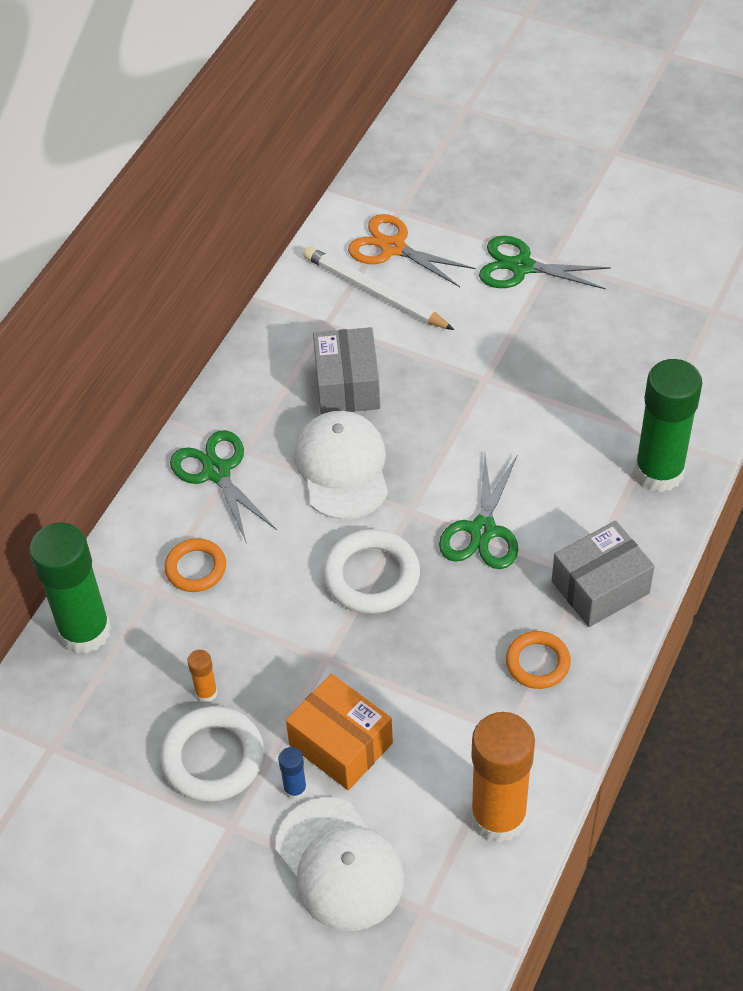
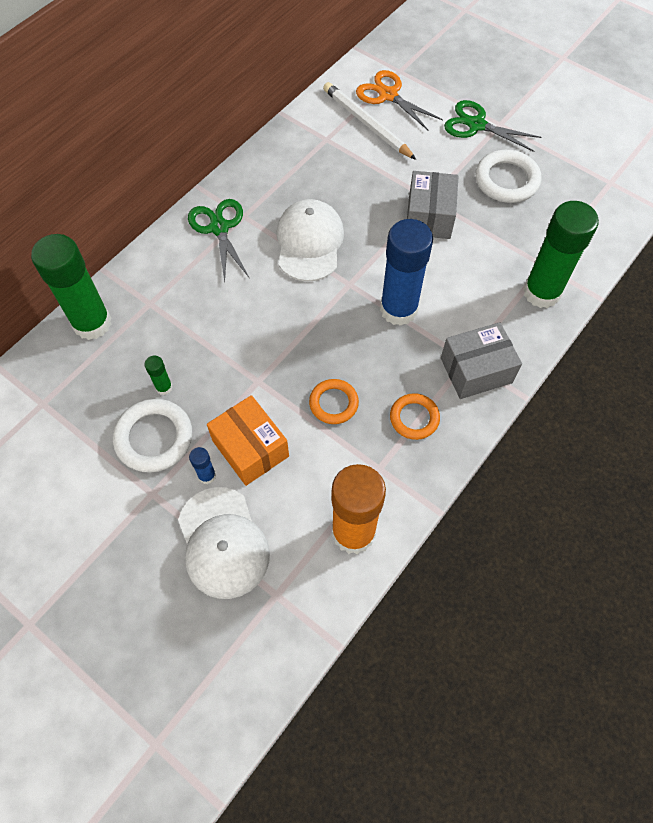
camera: 10 degrees right, 10 degrees up
orange ring [165,538,226,592] -> orange ring moved to [309,379,359,424]
orange glue stick [187,650,217,703] -> green glue stick [144,356,173,395]
grey box [313,327,380,414] -> grey box moved to [407,171,459,239]
white ring [323,529,420,614] -> white ring moved to [475,150,542,203]
green scissors [439,454,518,569] -> blue glue stick [380,219,433,326]

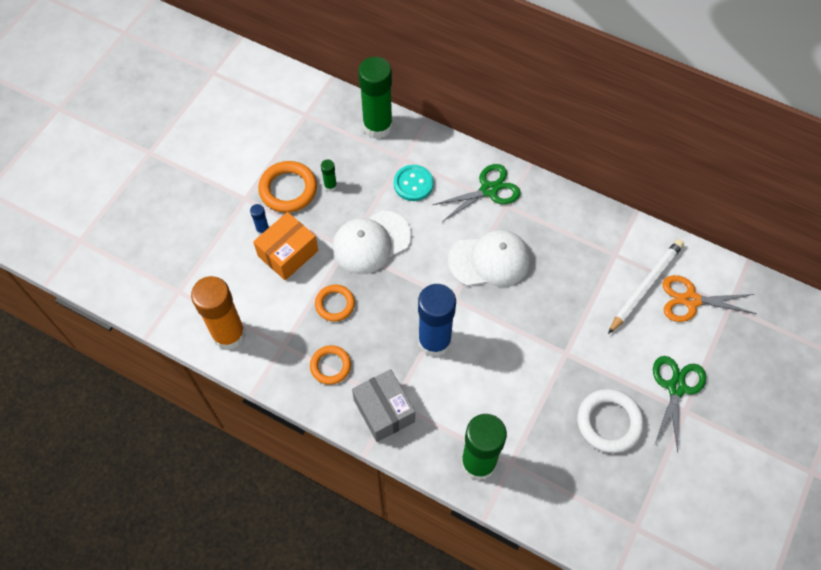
camera: 80 degrees right, 0 degrees up
white ring [113,399,192,473] -> orange ring [258,161,317,213]
white cap [178,487,270,599] -> white cap moved to [332,211,411,274]
orange scissors [356,70,443,131] -> orange scissors turned 120 degrees counterclockwise [662,275,757,322]
grey box [407,171,459,239] -> none
none -> turquoise button [394,165,433,201]

